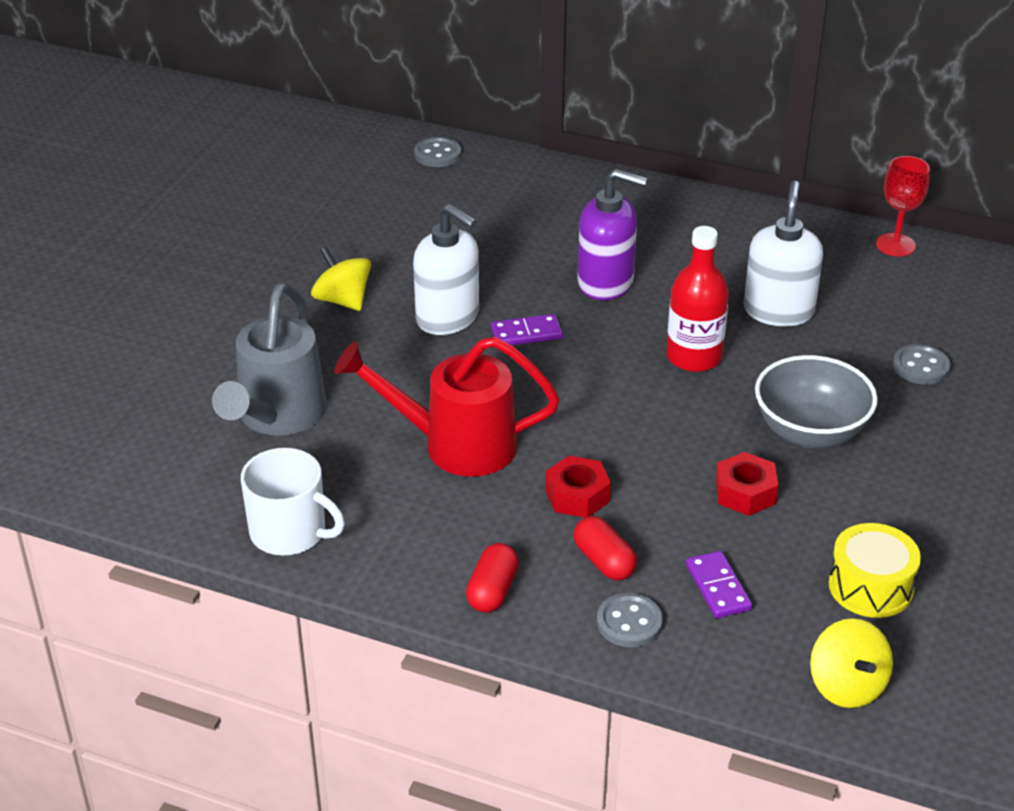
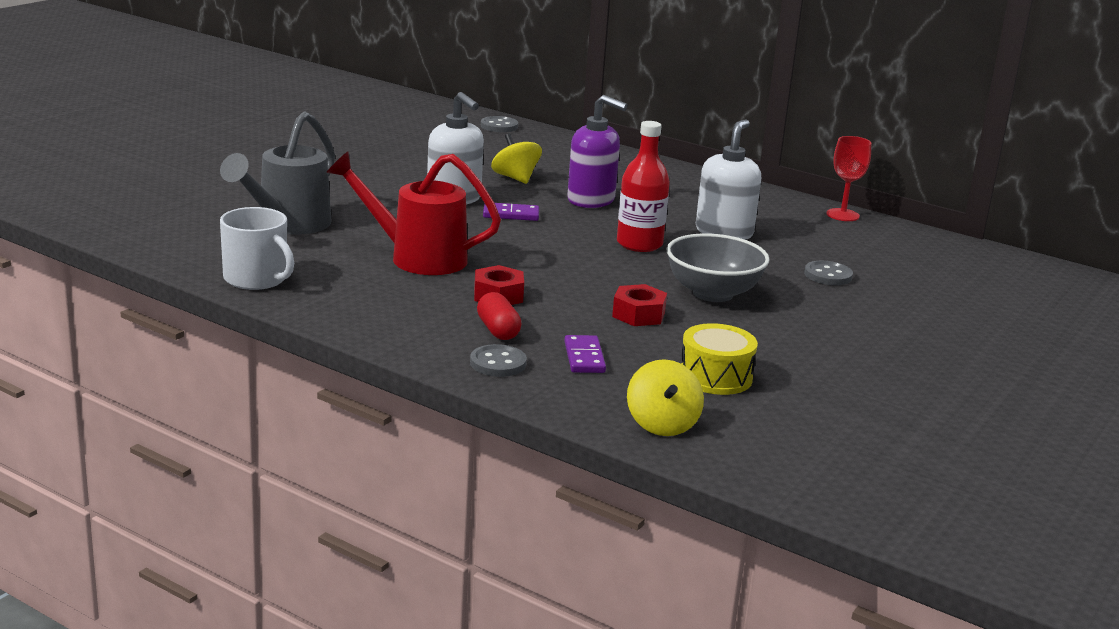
camera: 10 degrees right, 15 degrees down
yellow spinning top [311,247,371,311] -> yellow spinning top moved to [491,133,542,184]
red capsule [466,543,519,613] -> none

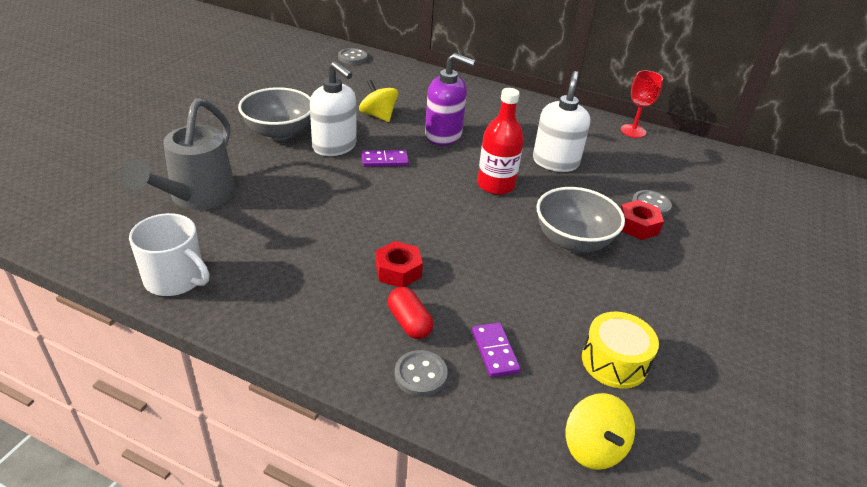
camera: 10 degrees left, 15 degrees up
red watering can [326,151,501,275] -> none
red nut [612,284,667,326] -> red nut moved to [621,200,664,240]
none -> grey bowl [238,87,311,140]

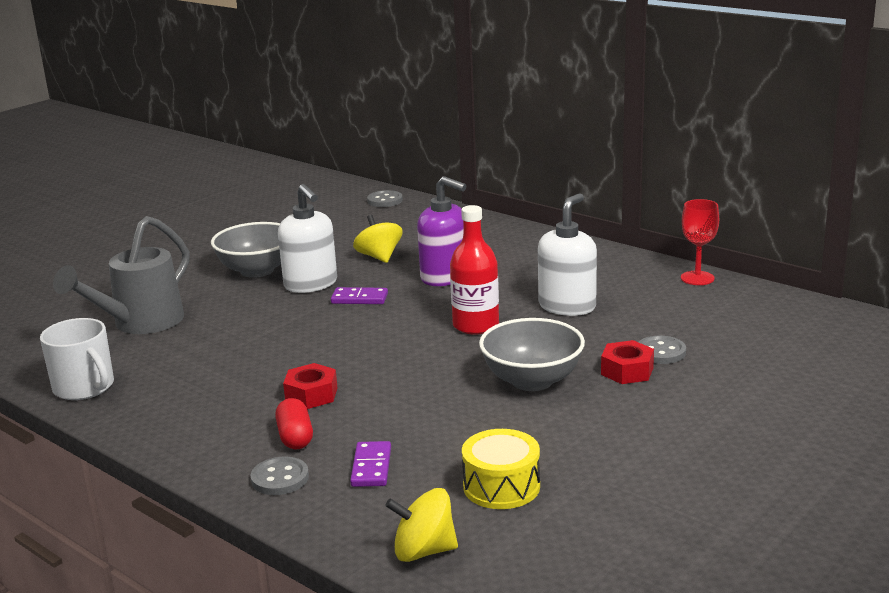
camera: 20 degrees right, 15 degrees down
yellow spinning top [566,393,635,470] -> yellow spinning top turned 90 degrees clockwise [385,488,458,562]

